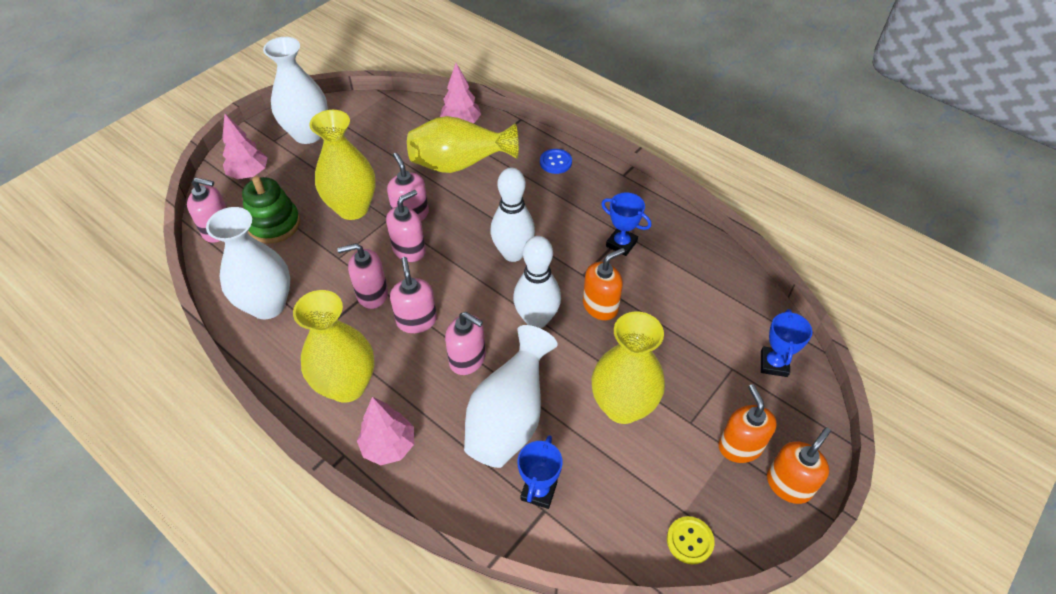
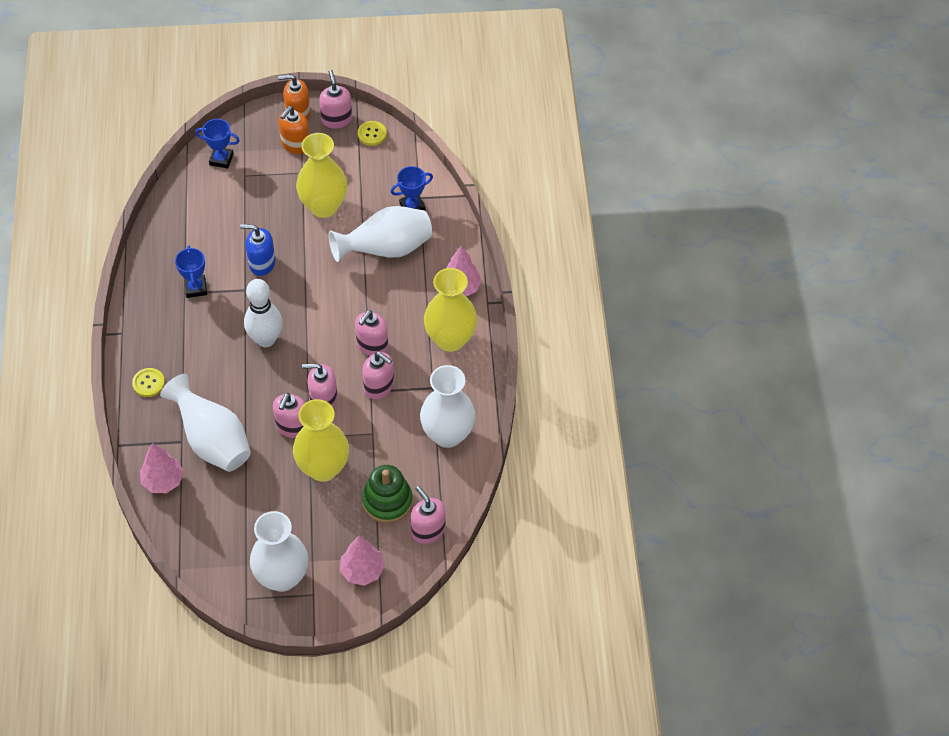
camera: 135 degrees left, 5 degrees up
yellow vase [407,116,519,173] -> white vase [160,374,251,472]
pink soap dispenser [445,312,486,375] -> pink soap dispenser moved to [319,70,352,129]
white bowling pin [513,236,561,329] -> none
blue button [540,149,572,174] -> yellow button [132,368,165,397]
orange soap dispenser [583,248,625,320] -> blue soap dispenser [240,224,276,276]
blue trophy [761,309,812,377] -> blue trophy turned 45 degrees clockwise [195,119,240,169]

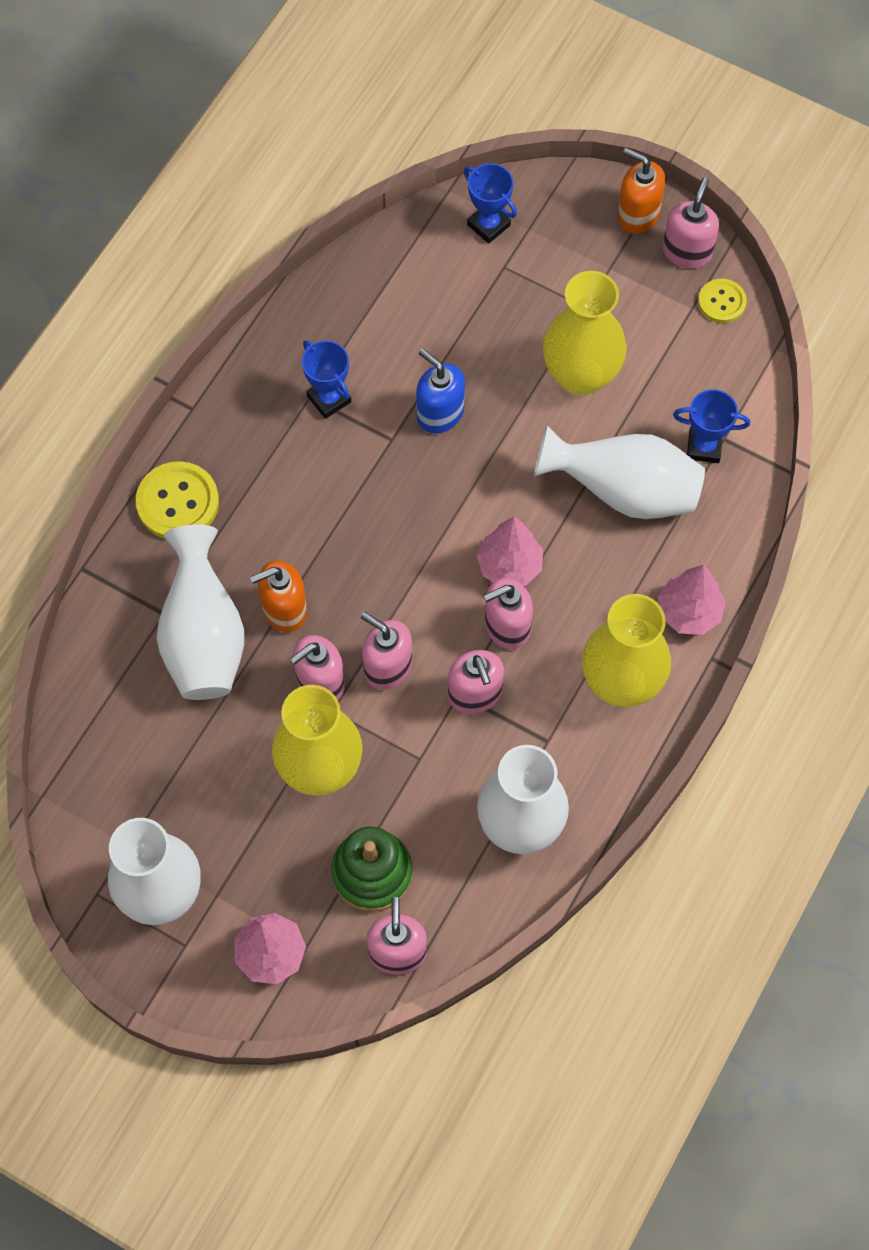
camera: 35 degrees right, 10 degrees up
yellow button [132,368,165,397] -> yellow button [136,461,219,539], size x1.65
pink tree [140,443,184,493] -> pink tree moved to [476,517,543,586]
blue trophy [175,246,207,298] -> blue trophy turned 60 degrees counterclockwise [302,340,351,419]
white bowling pin [244,279,283,347] -> none
orange soap dispenser [278,106,309,154] -> orange soap dispenser moved to [250,561,307,632]

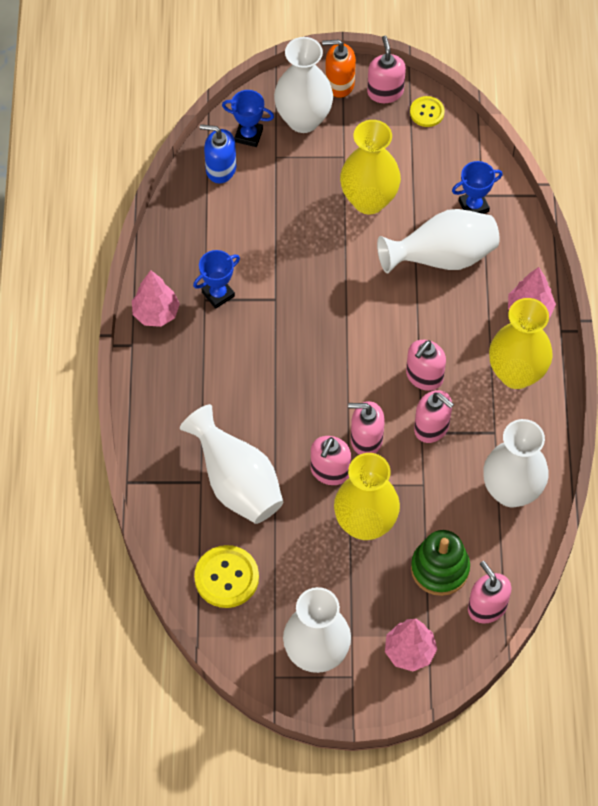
camera: 30 degrees left, 5 degrees down
yellow button [136,461,219,539] -> yellow button moved to [194,545,259,608]
orange soap dispenser [250,561,307,632] -> none
blue trophy [302,340,351,419] -> blue trophy turned 60 degrees counterclockwise [193,250,240,309]
blue soap dispenser [416,349,465,433] -> blue soap dispenser moved to [200,124,236,184]
pink tree [476,517,543,586] -> pink tree moved to [132,270,180,327]
none -> white vase [274,37,333,133]

